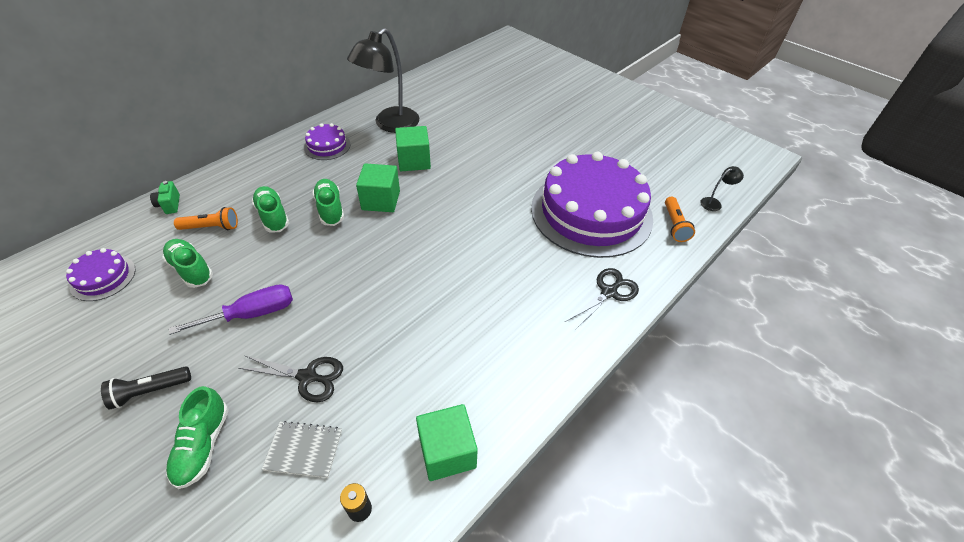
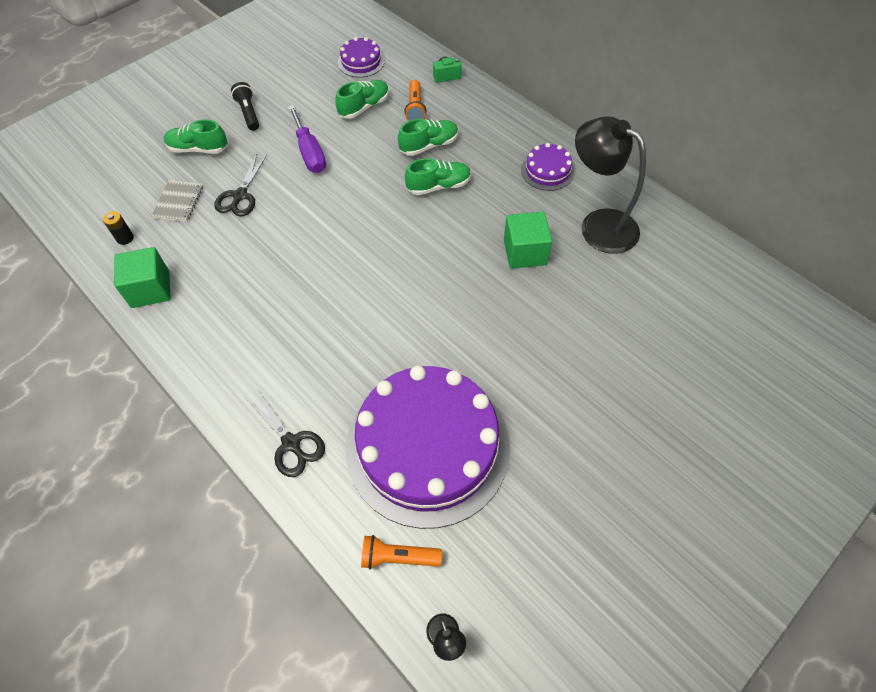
camera: 95 degrees right, 10 degrees up
green cube [356,163,400,212] -> none

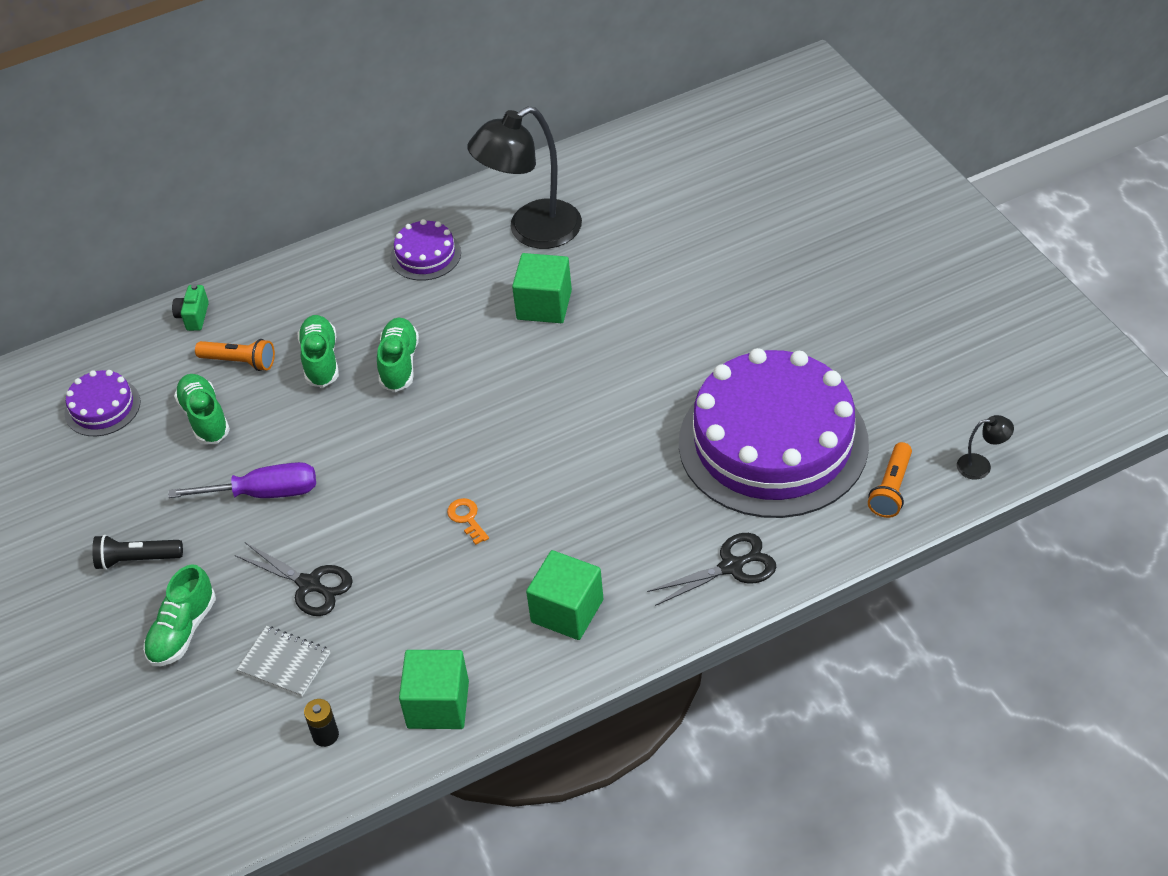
camera: 70 degrees left, 10 degrees down
none -> orange key [447,498,489,545]
none -> green cube [526,550,604,640]

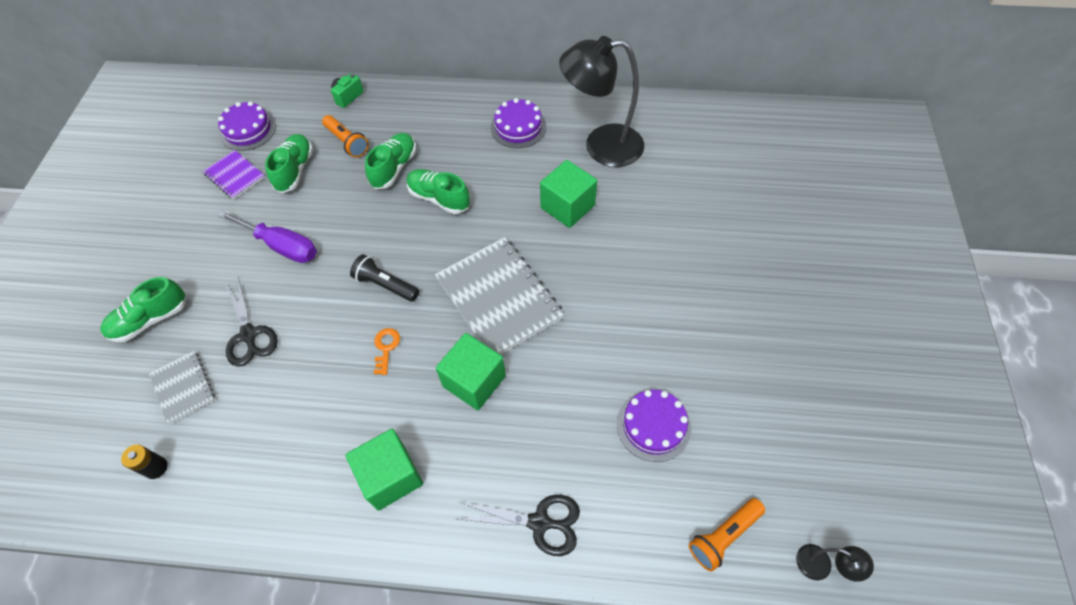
camera: 30 degrees right, 10 degrees up
black flashlight [92,535,183,570] -> black flashlight moved to [350,254,419,302]
green shoe [377,318,419,392] -> green shoe turned 90 degrees counterclockwise [407,169,470,214]
green cube [399,650,469,729] -> green cube moved to [436,333,506,410]
purple cake [679,348,869,518] -> purple cake [617,390,691,462], size x0.42
none -> purple notebook [203,150,265,199]
none -> grey notebook [435,237,565,355]

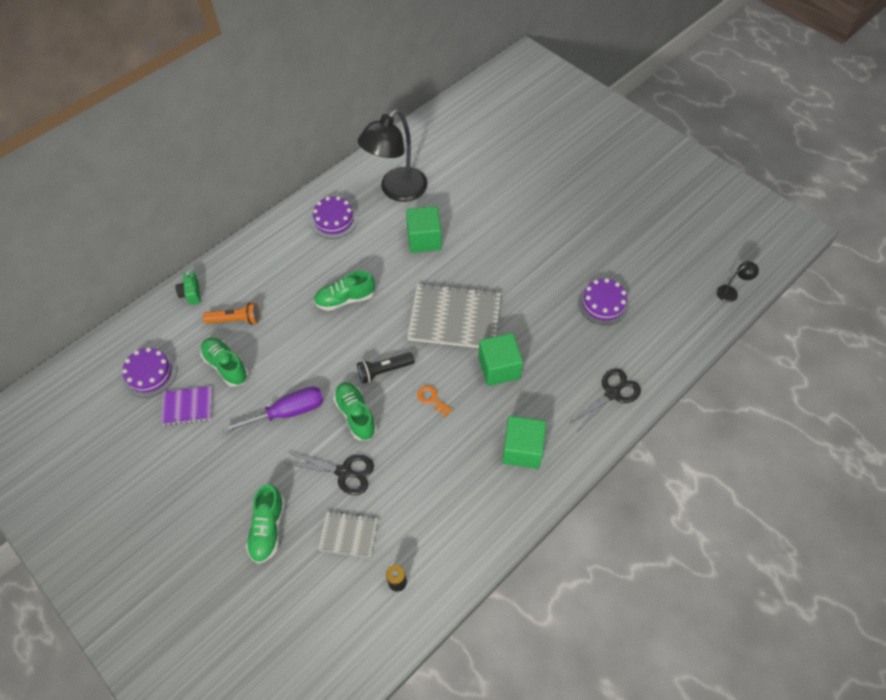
camera: 50 degrees left, 0 degrees up
green shoe [365,133,416,189] -> green shoe moved to [334,382,377,441]
orange flashlight [689,498,765,572] -> none

